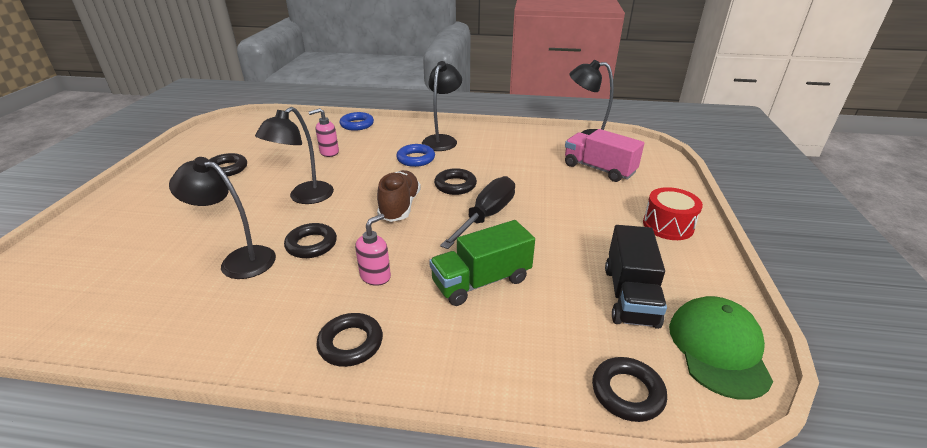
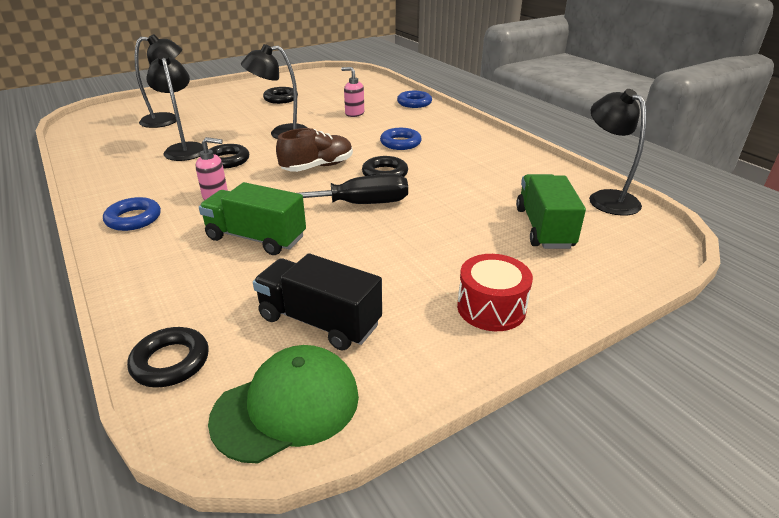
camera: 50 degrees right, 0 degrees up
black ring [316,313,383,367] -> blue ring [103,197,161,231]
black lamp [422,61,462,151] -> black lamp moved to [135,34,182,128]
pink truck [565,129,644,182] -> green truck [516,174,586,249]
black truck [605,225,667,329] -> black truck turned 60 degrees clockwise [253,253,382,350]

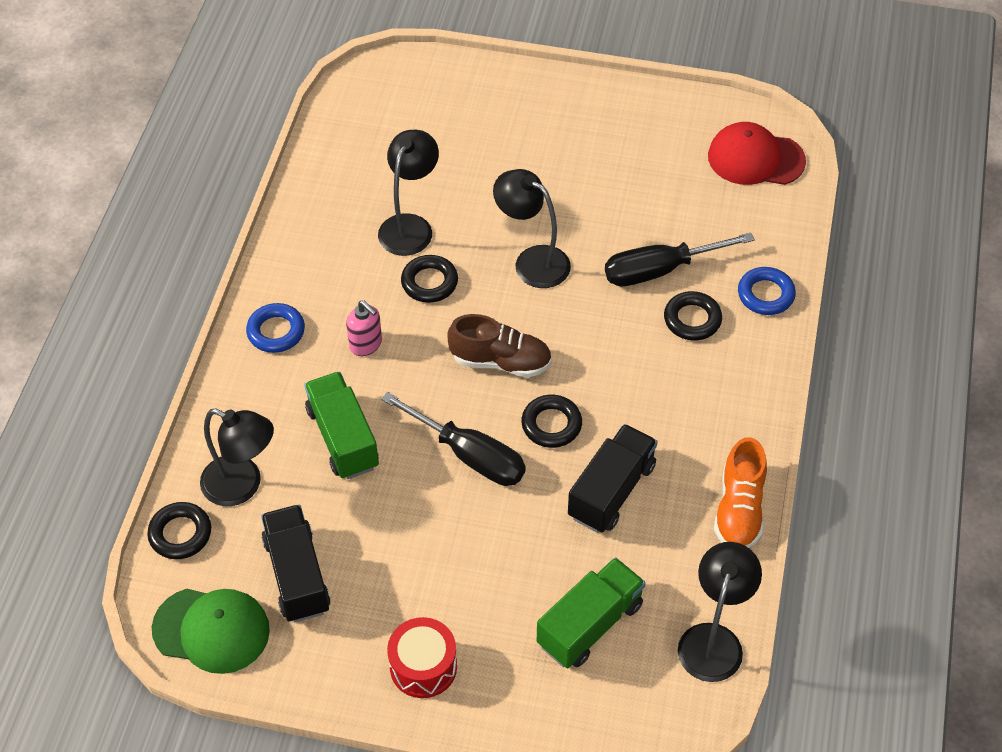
camera: 45 degrees right, 20 degrees up
black lamp [135,34,182,128] -> black lamp moved to [200,409,274,506]
black ring [263,87,298,104] -> black ring moved to [664,291,722,340]
pink soap dispenser [341,67,364,117] -> black screwdriver [605,232,755,287]
blue ring [380,128,422,150] -> none
none -> black truck [568,424,657,533]
none -> red cap [708,122,806,185]
none -> orange shoe [714,437,767,548]

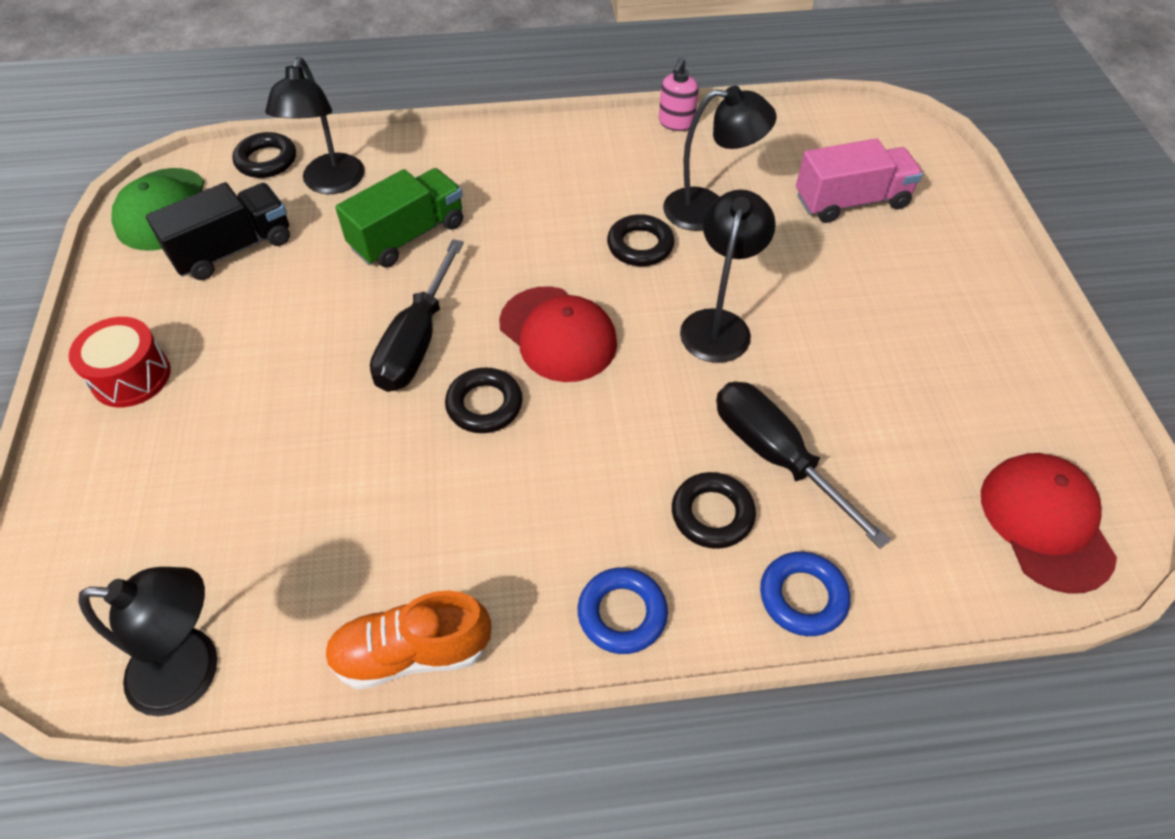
camera: 70 degrees right, 0 degrees up
blue ring [246,303,305,353] -> blue ring moved to [578,567,668,654]
pink soap dispenser [346,300,382,356] -> pink soap dispenser moved to [659,57,699,131]
brown shoe [447,314,552,378] -> red cap [499,286,617,382]
green truck [537,557,645,668] -> none
black truck [568,424,657,533] -> none
none -> pink truck [796,139,923,223]

